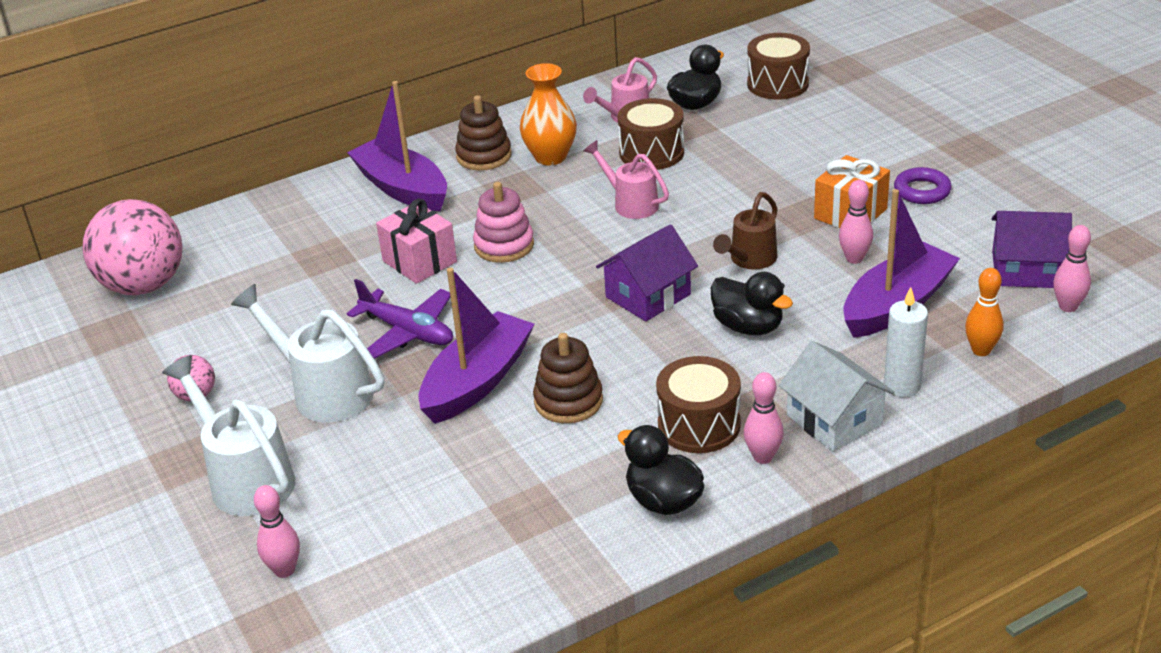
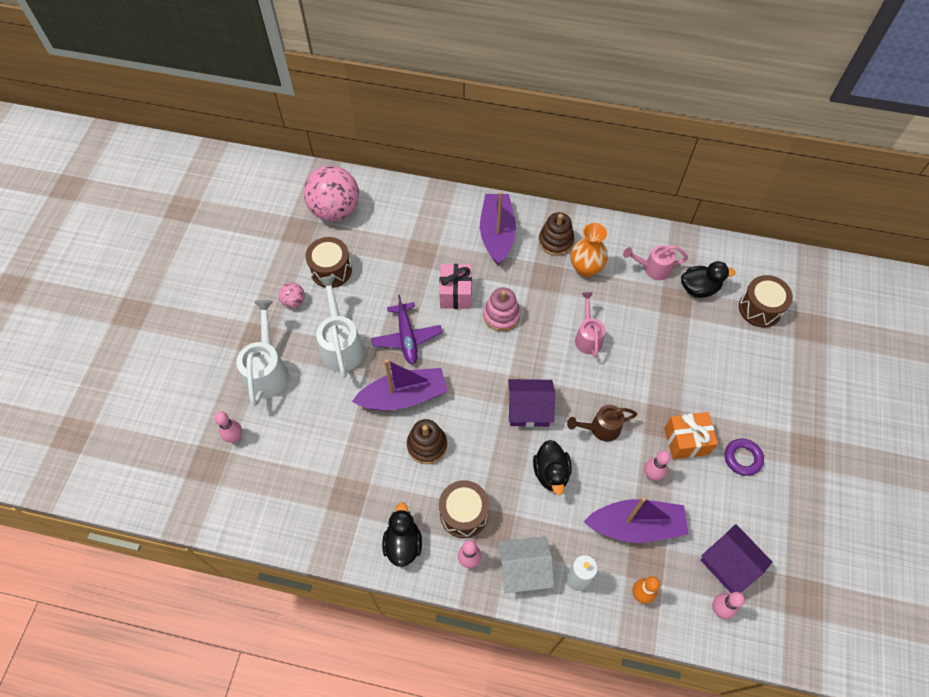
camera: 40 degrees right, 25 degrees up
brown drum [618,98,684,170] -> brown drum moved to [305,237,352,288]
white house [779,341,895,452] -> white house turned 75 degrees clockwise [498,536,554,593]

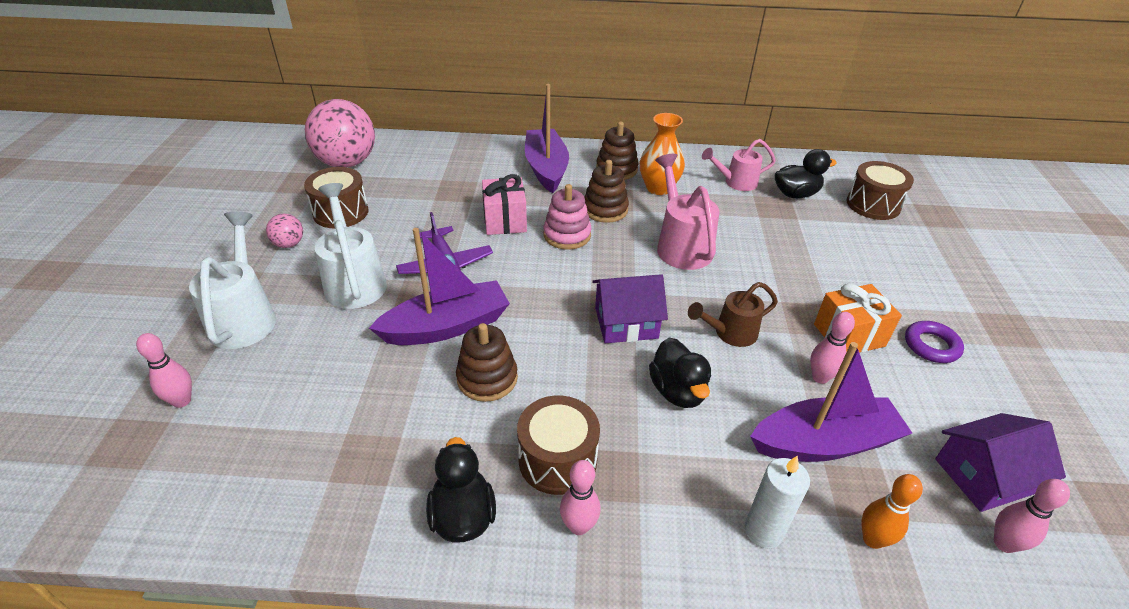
camera: 10 degrees left, 20 degrees down
white house [498,536,554,593] -> none
pink watering can [575,292,605,358] -> pink watering can [655,154,720,270], size x1.54
purple house [700,524,772,593] -> purple house turned 60 degrees counterclockwise [935,413,1066,512]
none -> brown stacking toy [584,160,629,223]

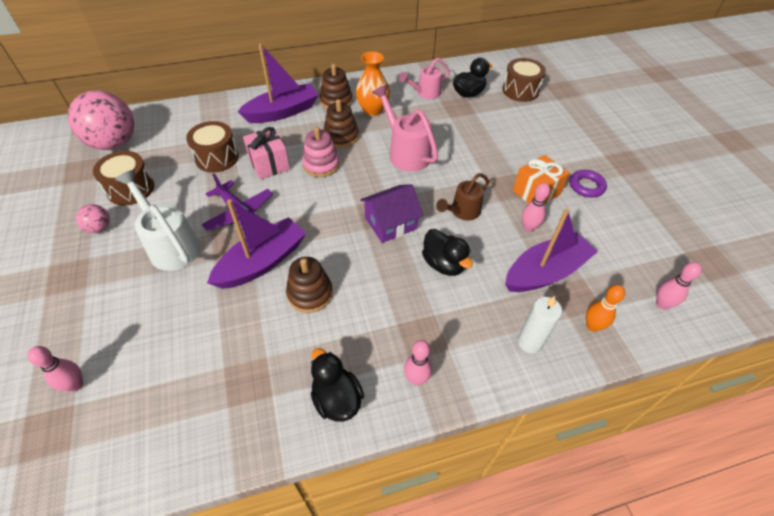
camera: 20 degrees left, 10 degrees up
white watering can [189,211,276,349] -> none
brown drum [517,395,600,495] -> brown drum moved to [186,121,239,173]
purple boat [525,84,569,193] -> purple boat turned 90 degrees clockwise [237,43,319,123]
purple house [935,413,1066,512] -> none

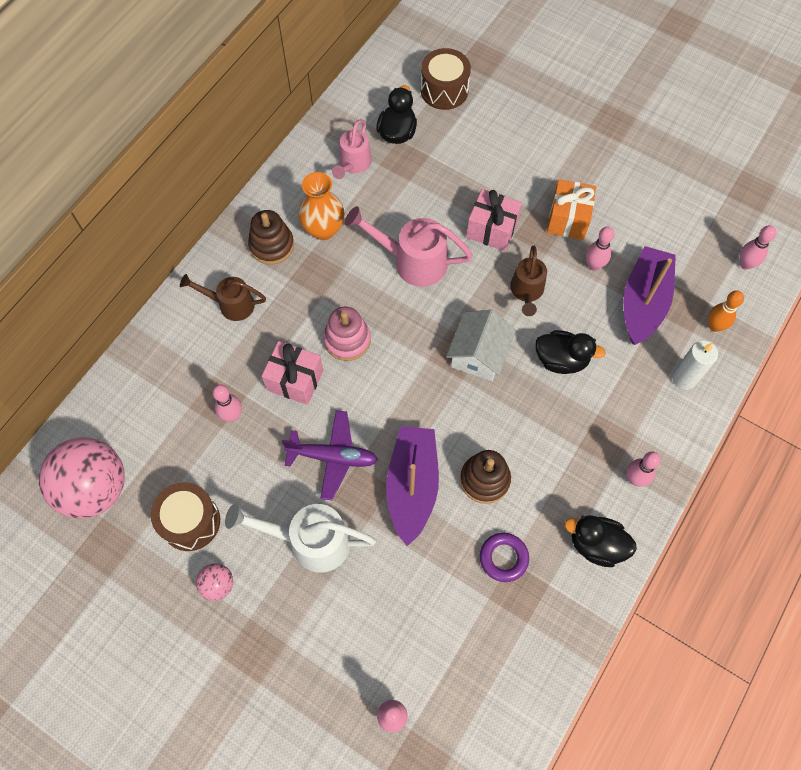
camera: 40 degrees left, 15 degrees up
brown drum [186,121,239,173] -> pink bowling pin [212,385,242,422]
purple boat [237,43,319,123] -> brown watering can [180,274,266,321]
brown stacking toy [323,99,359,148] -> none
purple house [360,184,423,243] -> white house [446,310,516,381]
purple ring [570,170,607,198] -> purple ring moved to [480,533,529,582]
none -> pink gift [466,189,522,251]

